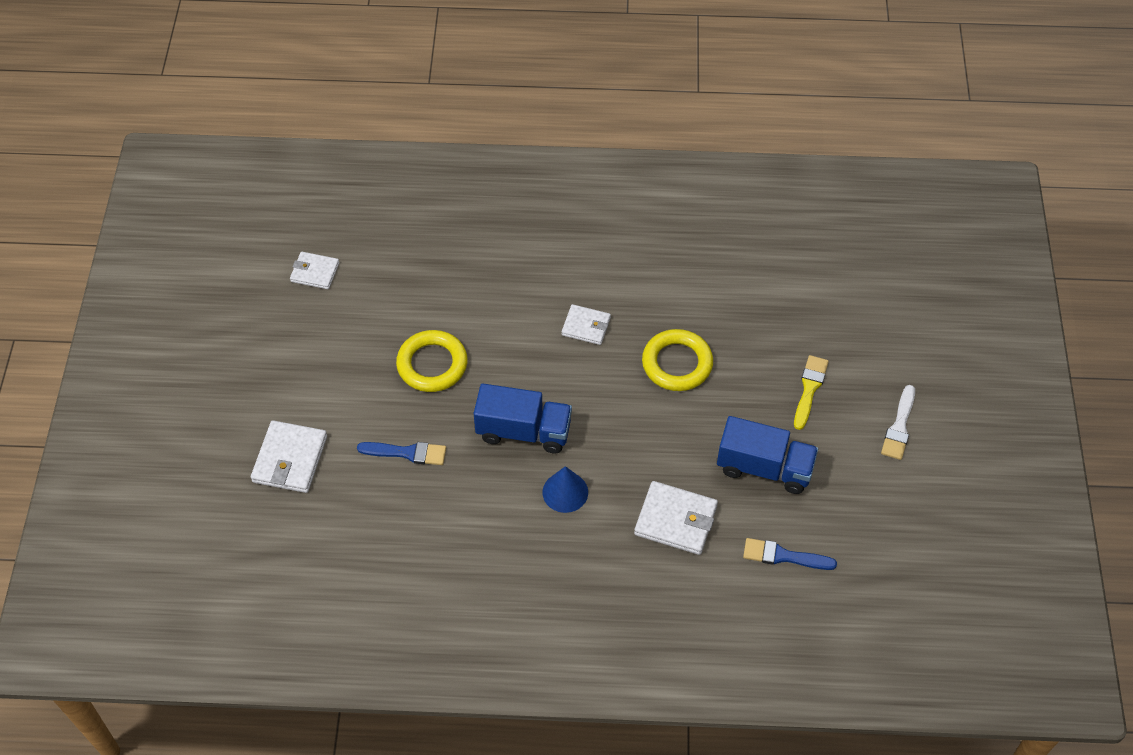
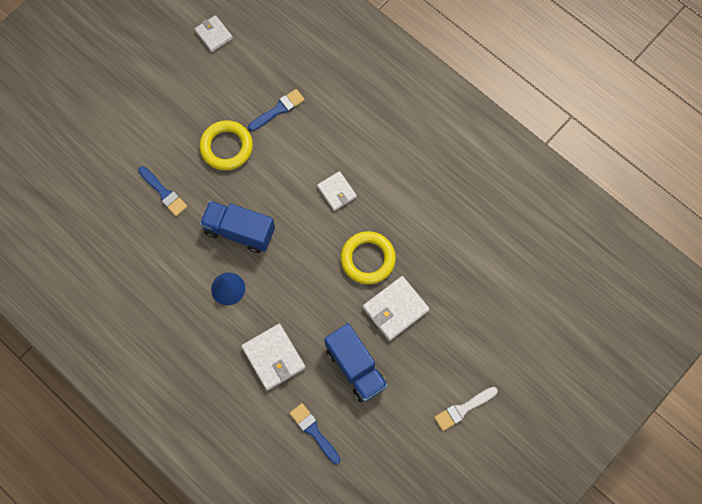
camera: 40 degrees right, 15 degrees up
white wallet [251,420,327,493] -> white wallet moved to [363,276,429,341]
blue truck [474,384,572,454] -> blue truck turned 150 degrees clockwise [200,201,275,253]
yellow brush [794,355,829,430] -> none
none -> blue brush [248,89,305,131]

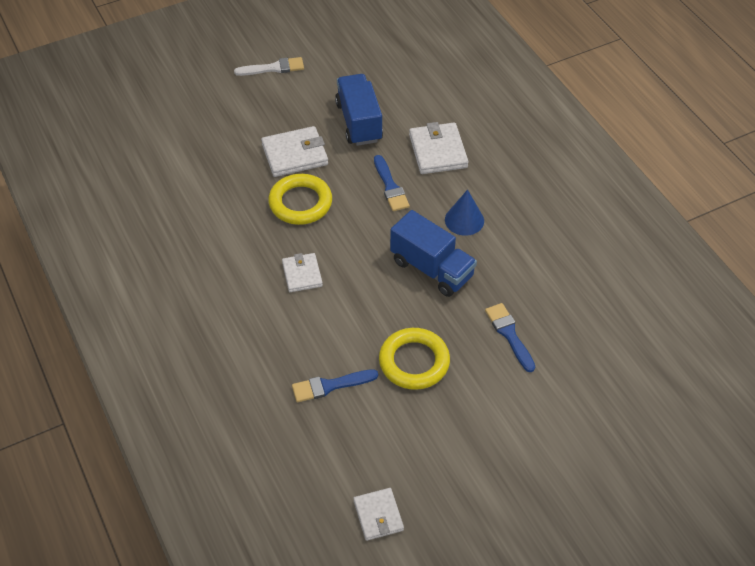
camera: 160 degrees left, 20 degrees down
blue brush [290,403,341,464] -> blue brush moved to [374,155,410,211]

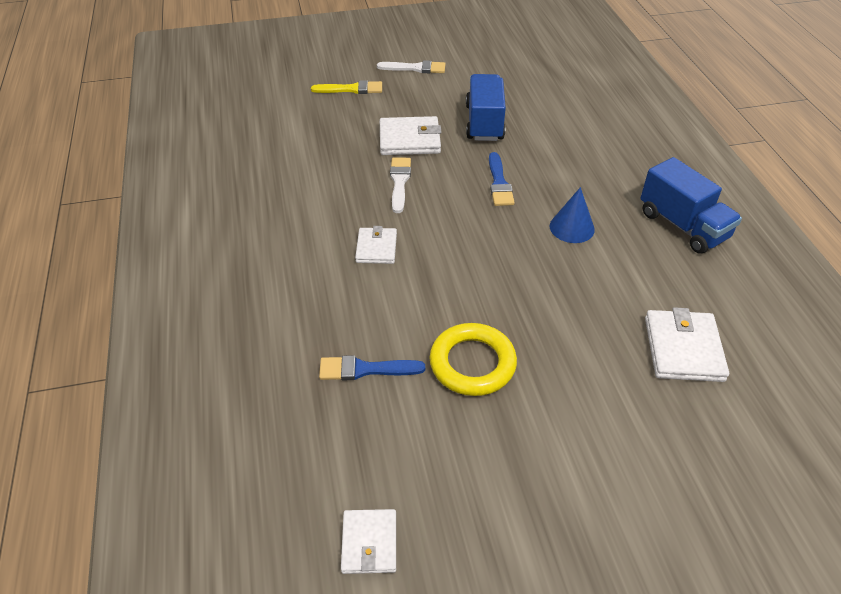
camera: 15 degrees right, 5 degrees down
yellow ring [268,174,332,225] -> white brush [390,157,411,213]
blue truck [390,210,477,297] -> blue truck moved to [640,157,742,254]
white wallet [409,122,469,174] -> white wallet moved to [645,307,729,382]
blue brush [485,303,535,372] -> none
none -> yellow brush [311,80,382,94]

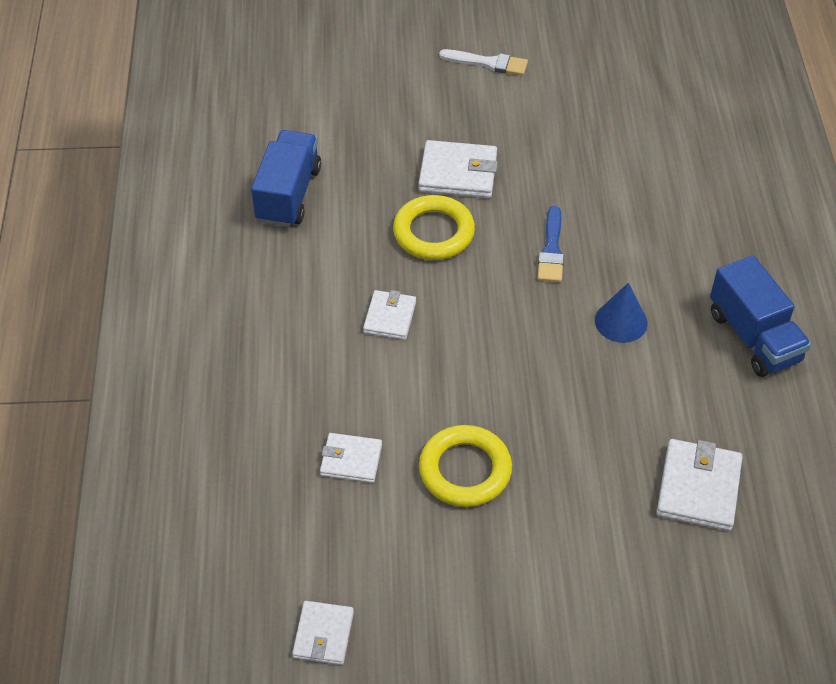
camera: 10 degrees right, 5 degrees up
yellow brush [311,80,382,94] -> none
blue brush [319,355,425,380] -> white wallet [320,433,382,483]
white brush [390,157,411,213] -> yellow ring [393,195,475,260]
blue truck [466,74,506,141] -> blue truck moved to [251,130,321,227]

